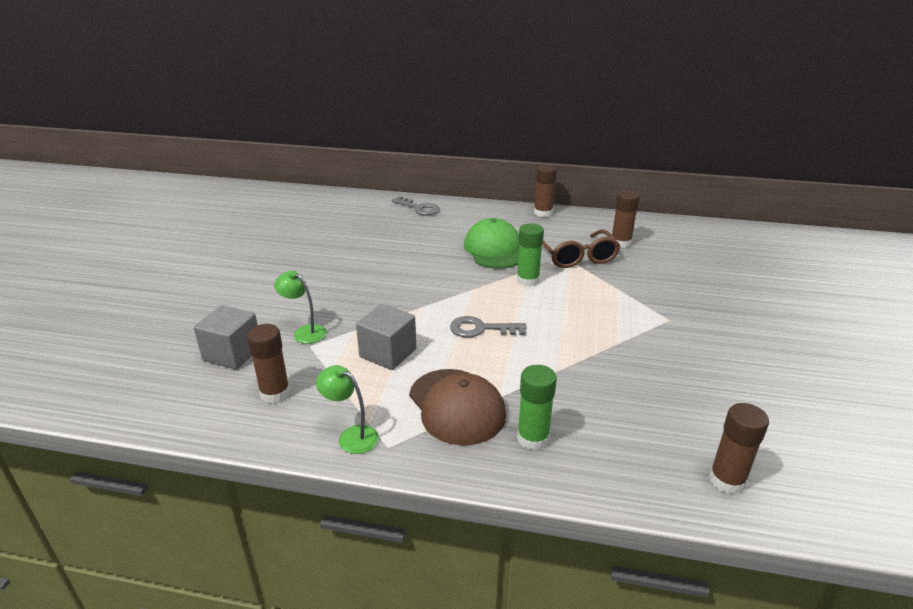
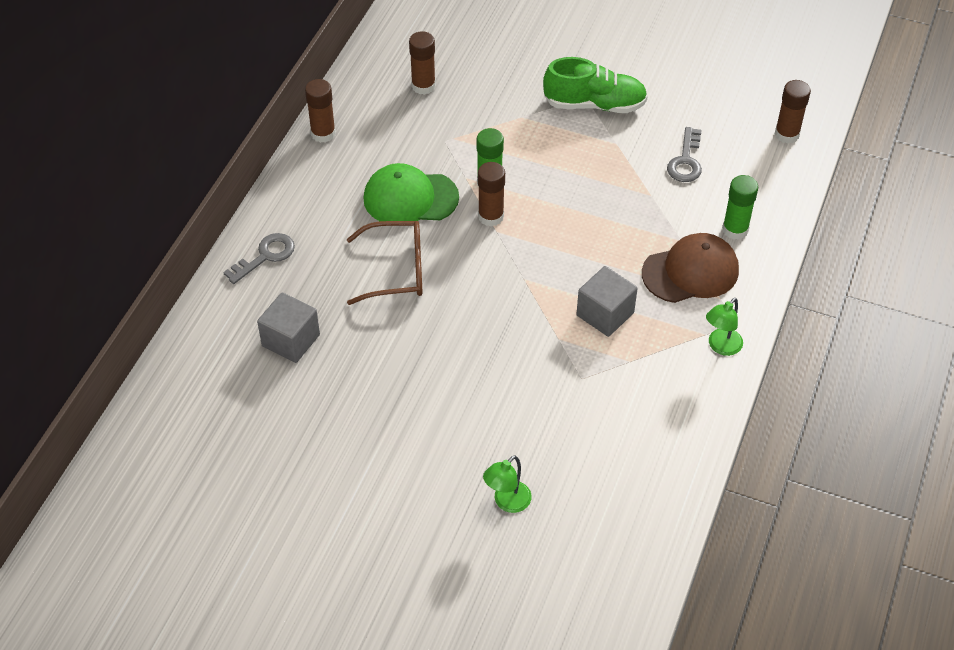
camera: 80 degrees left, 20 degrees up
grey cube [194,305,258,370] -> grey cube moved to [257,293,320,363]
brown glue stick [247,324,290,403] -> brown glue stick moved to [478,162,505,226]
green lamp [274,270,327,344] -> green lamp moved to [483,455,532,513]
grey key [450,316,526,338] -> grey key moved to [667,127,702,182]
brown glasses [542,230,620,268] -> brown glasses moved to [347,221,423,305]
none -> green shoe [543,57,648,113]

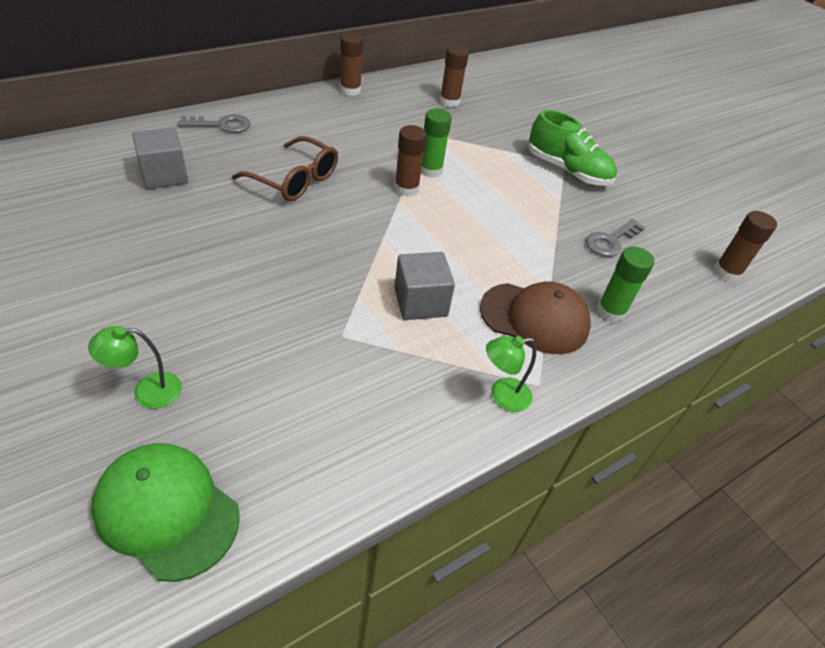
camera: 30 degrees right, 5 degrees down
green cap [364,163,459,221] -> green cap moved to [91,443,240,582]

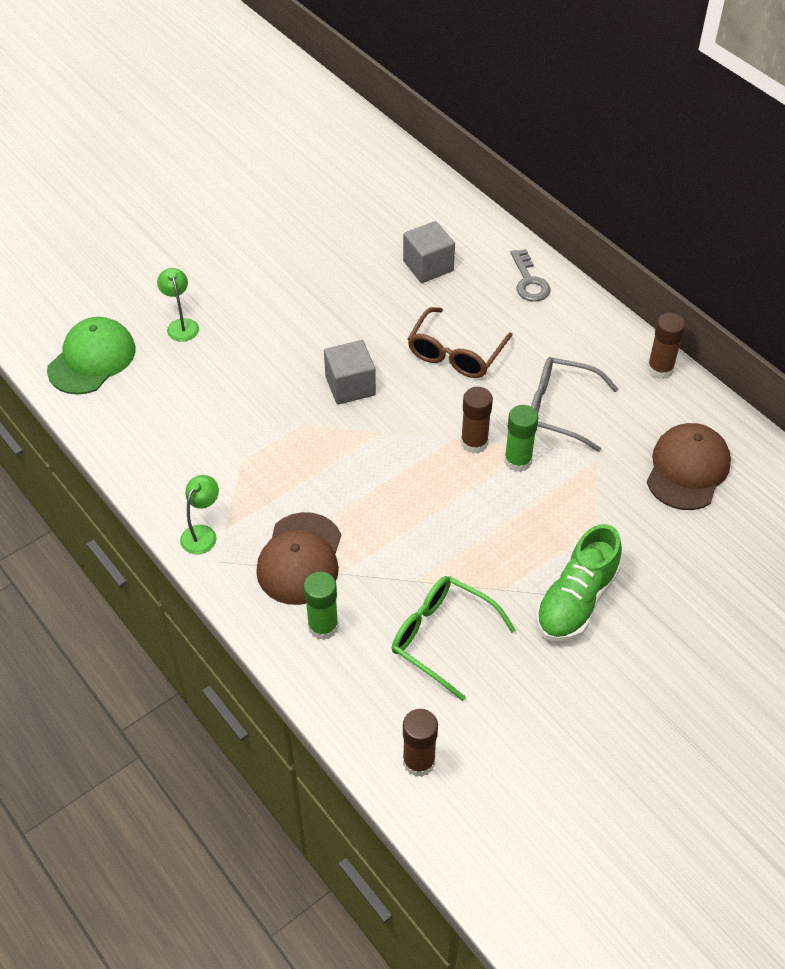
camera: 90 degrees right, 5 degrees up
grey cube [394,252,455,320] -> grey cube moved to [324,340,376,405]
brown glue stick [440,45,469,107] -> brown cap [647,423,731,510]
green lamp [486,336,536,412] -> green lamp turned 45 degrees clockwise [180,475,219,554]
grey key [586,219,645,257] -> green glasses [392,576,516,701]
none -> grey glasses [531,357,618,452]

